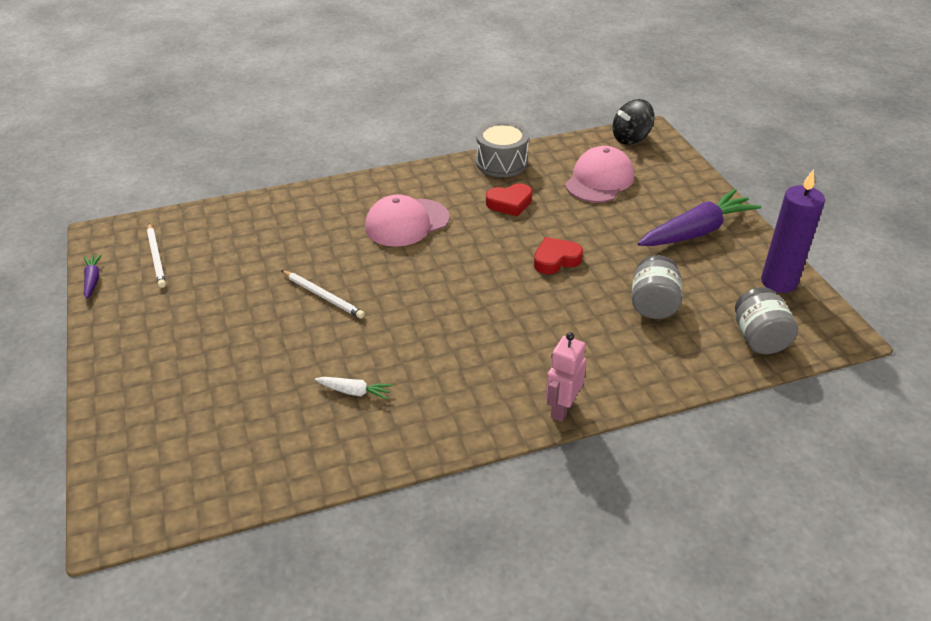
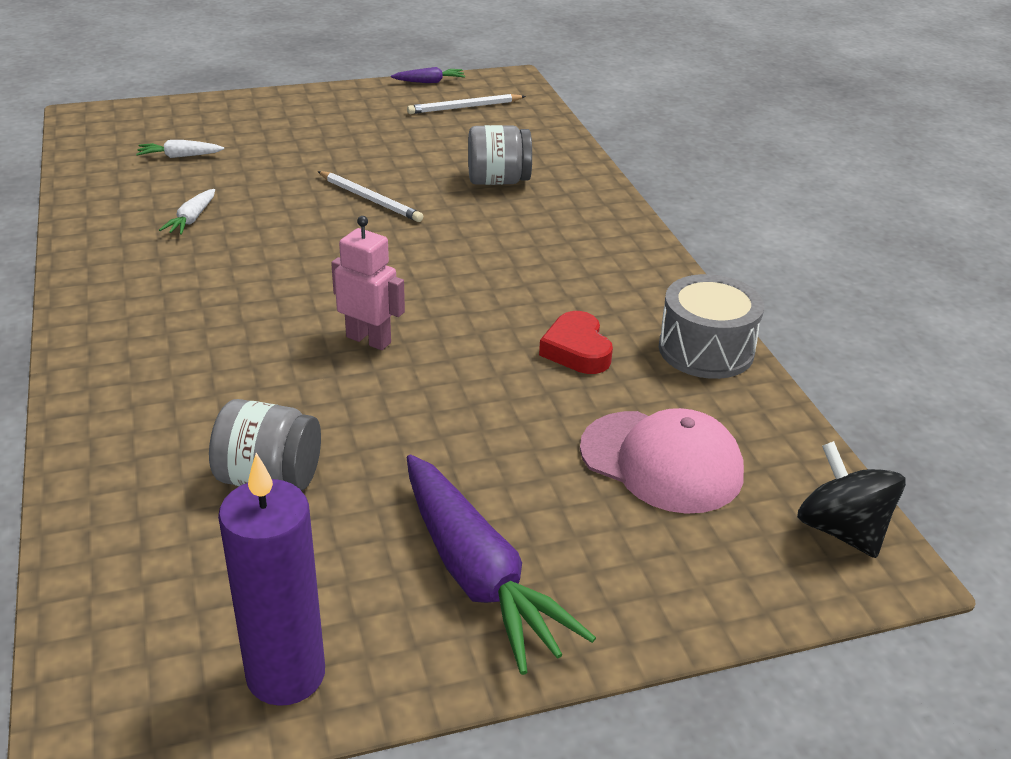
camera: 90 degrees right, 5 degrees down
white pencil [281,270,365,319] -> white pencil turned 90 degrees counterclockwise [317,171,423,222]
pink cap [365,195,450,247] -> none
red heart [534,237,583,274] -> none
pink robot [546,332,586,422] -> pink robot moved to [331,216,405,350]
grey jar [735,287,798,354] -> grey jar moved to [468,125,532,185]
none -> white carrot [136,140,224,158]

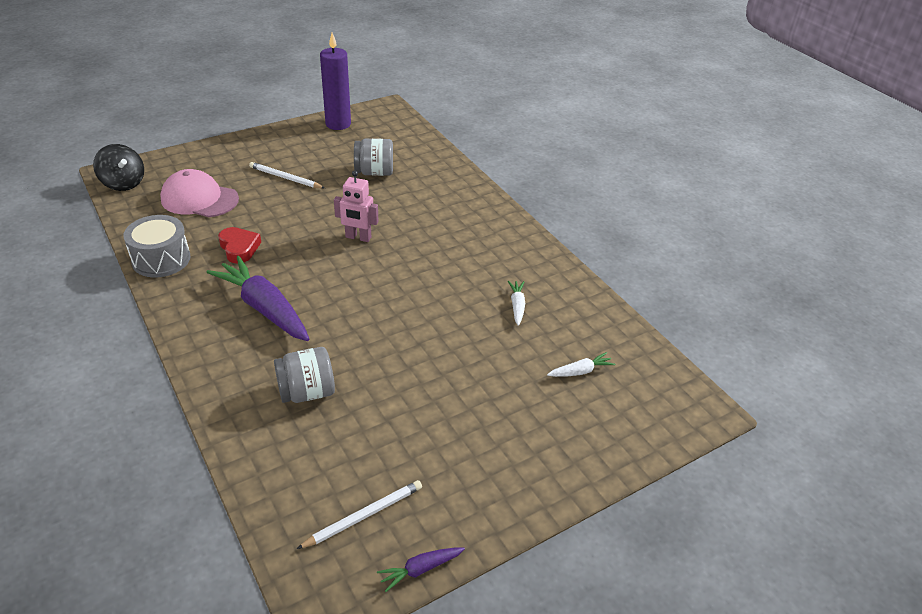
camera: 165 degrees right, 5 degrees up
white pencil [317,171,423,222] -> white pencil moved to [249,162,325,188]
purple carrot [407,455,596,675] -> purple carrot moved to [206,256,310,341]

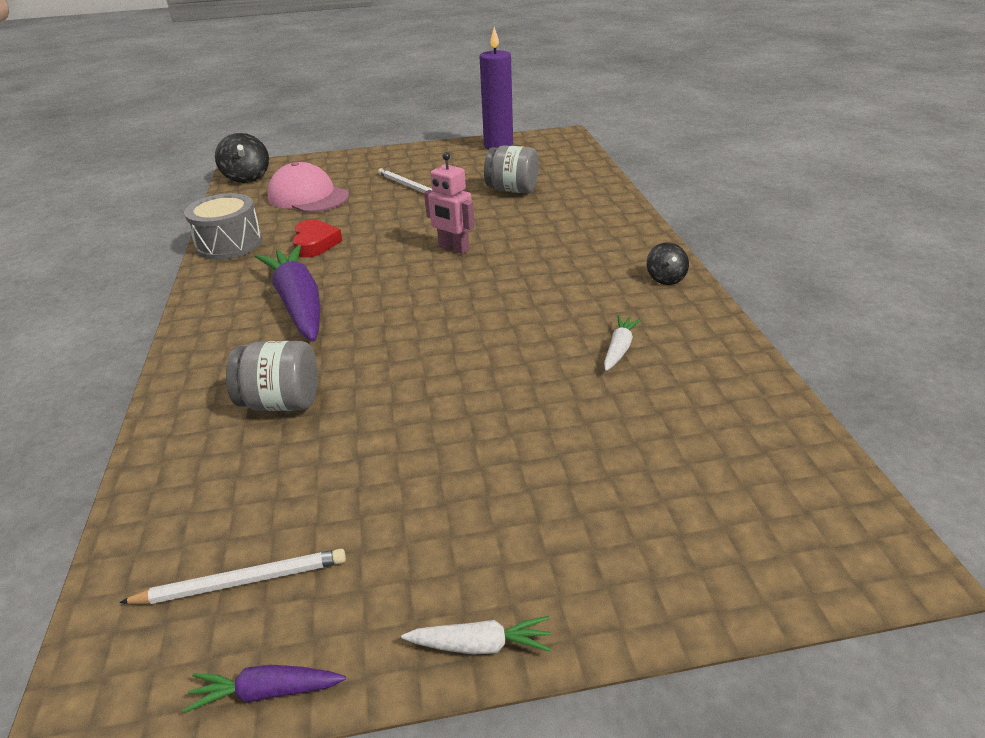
camera: 25 degrees right, 5 degrees down
white carrot [547,352,615,377] -> white carrot moved to [401,616,552,655]
none -> black spinning top [647,242,689,285]

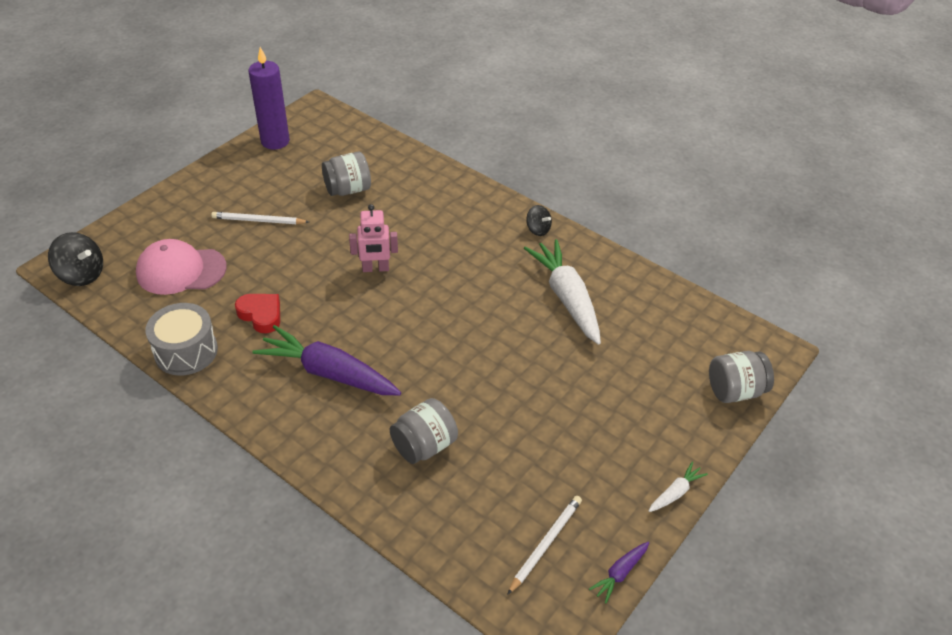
camera: 45 degrees left, 10 degrees up
white carrot [604,315,641,371] -> white carrot [524,239,601,345], size x2.23
none -> grey jar [709,351,774,403]

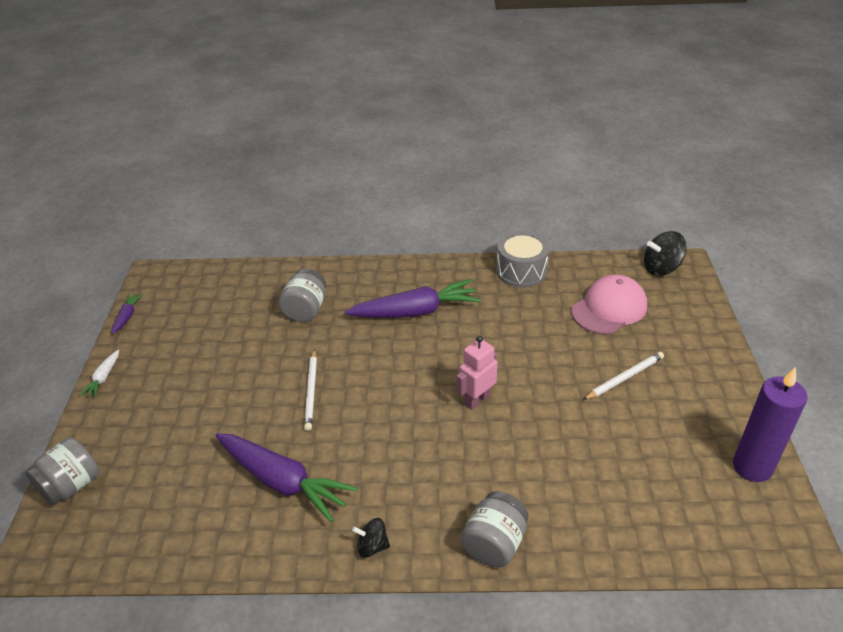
camera: 145 degrees right, 5 degrees down
red heart [235,294,280,333] -> none
grey jar [322,152,371,196] -> grey jar moved to [461,491,529,567]
white pencil [507,496,582,595] -> white pencil moved to [304,350,317,431]
white carrot [524,239,601,345] -> purple carrot [216,433,357,522]

